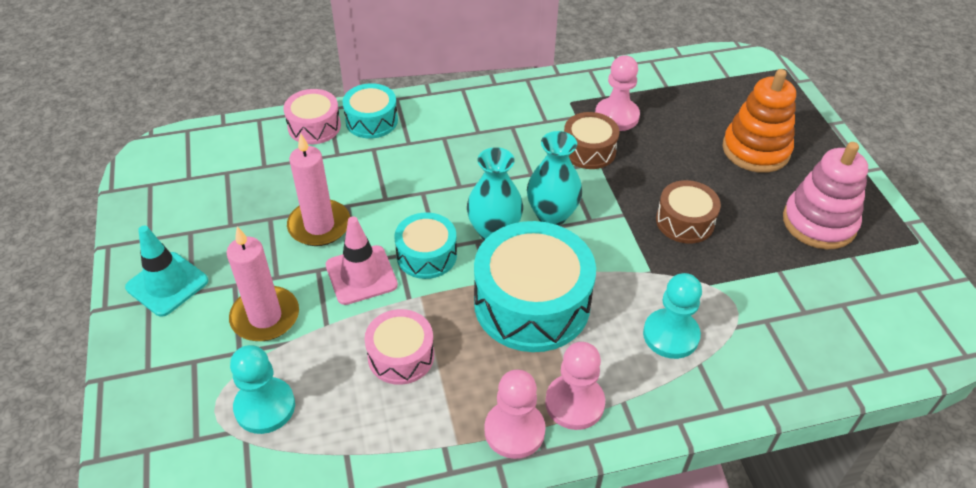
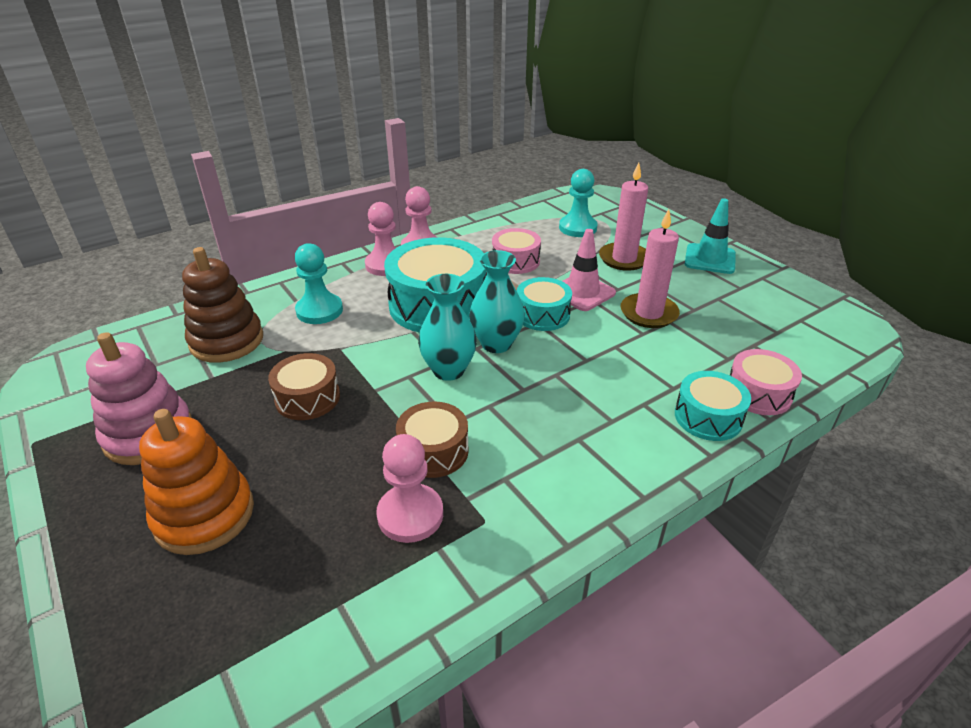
camera: 160 degrees right, 10 degrees down
none -> brown stacking toy [182,247,263,363]

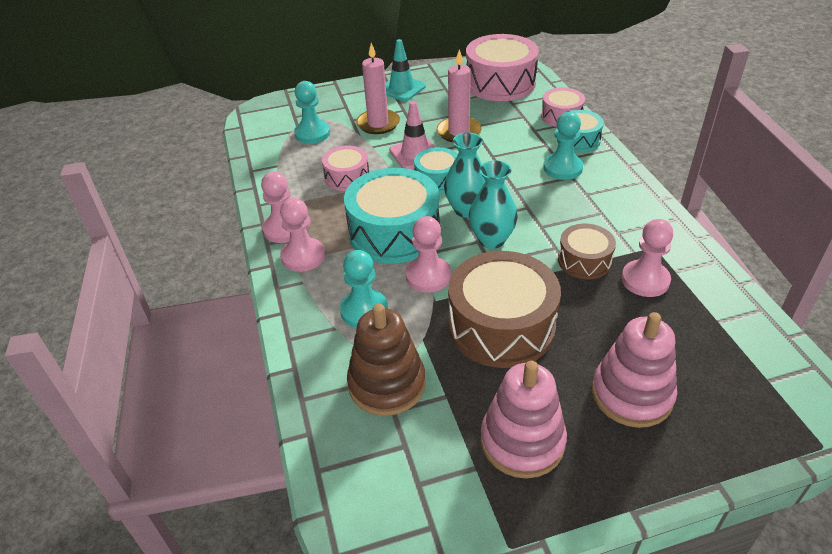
camera: 70 degrees left, 5 degrees up
orange stacking toy [139,409,254,555] -> pink stacking toy [592,312,677,428]
brown drum [268,353,340,420] -> brown drum [448,251,561,368], size x1.84
none -> pink pawn [406,216,451,293]
none -> pink drum [466,34,539,101]
none -> turquoise pawn [543,112,583,180]

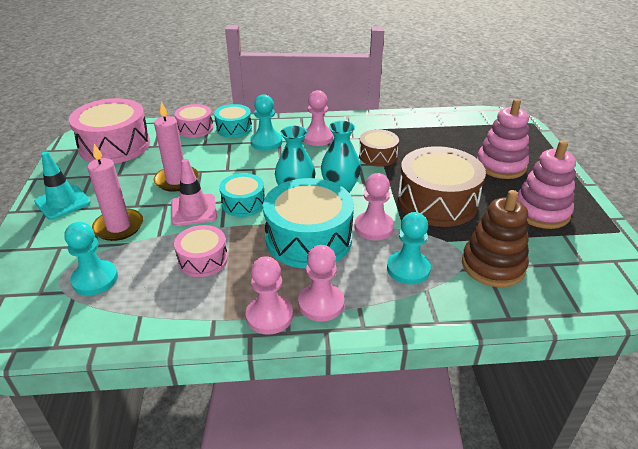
camera: 80 degrees left, 5 degrees down
pink pawn [621,219,673,297] -> pink pawn moved to [303,90,334,146]

